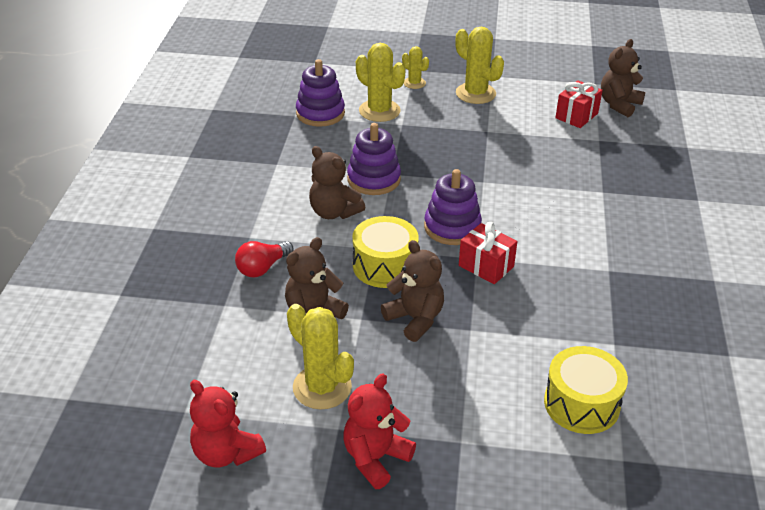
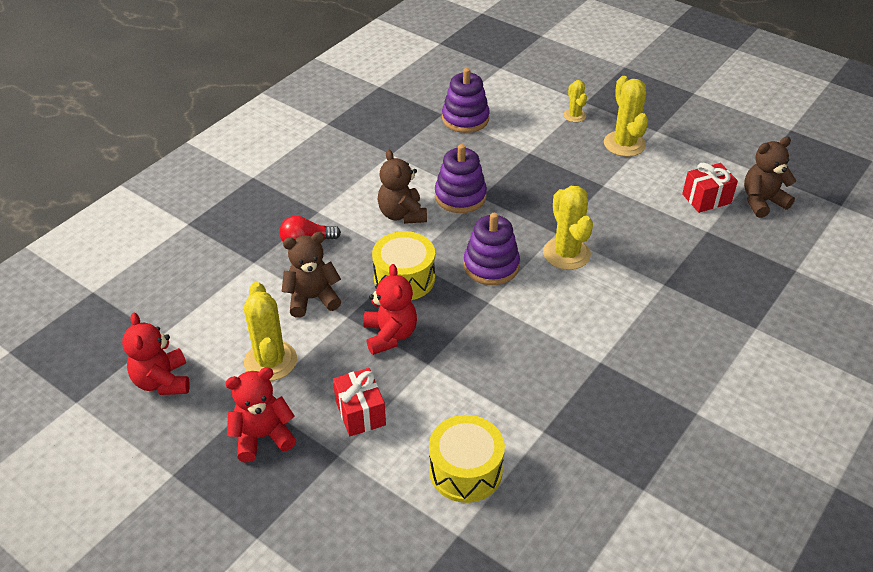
camera: 30 degrees right, 5 degrees up
yellow cactus [356,43,406,122] -> yellow cactus moved to [543,186,593,270]
brown teddy bear [381,240,444,342] -> red teddy bear [363,264,417,355]
red gift [459,222,517,284] -> red gift moved to [333,368,386,436]

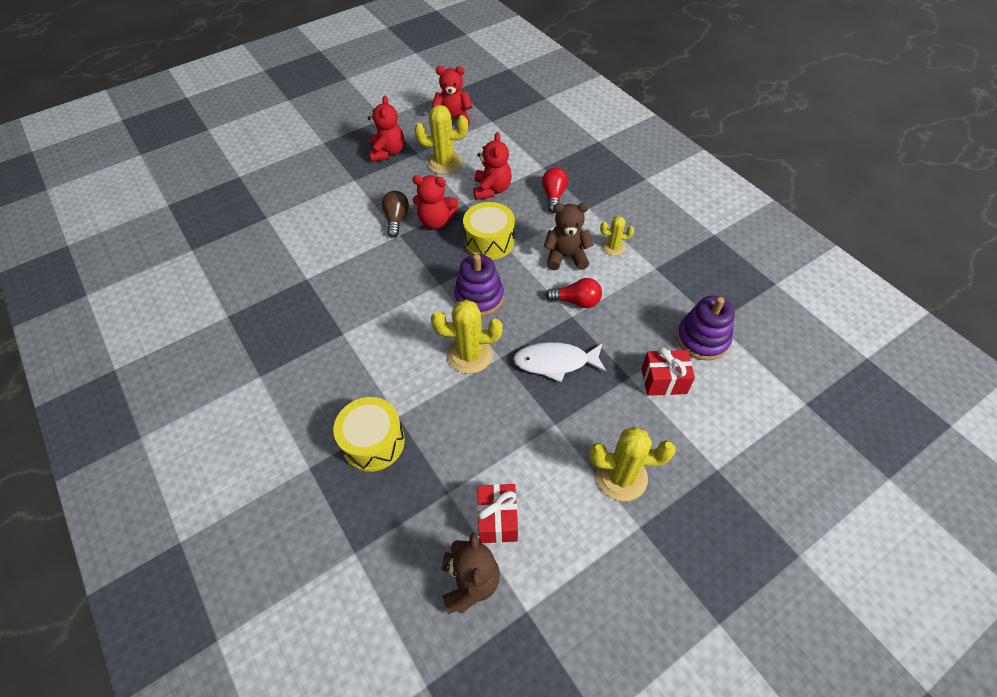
camera: 110 degrees right, 10 degrees up
brown teddy bear [282,232,341,318] -> red teddy bear [473,132,512,200]
red gift [333,368,386,436] -> red gift moved to [642,347,695,396]
yellow drum [429,415,505,503] -> yellow drum moved to [333,397,405,472]
purple stacking toy [435,144,487,213] -> red light bulb [546,278,602,308]
yellow cactus [563,80,587,122] -> yellow cactus moved to [600,216,634,256]
none -> brown light bulb [382,191,409,238]
none -> white fish [513,342,607,382]

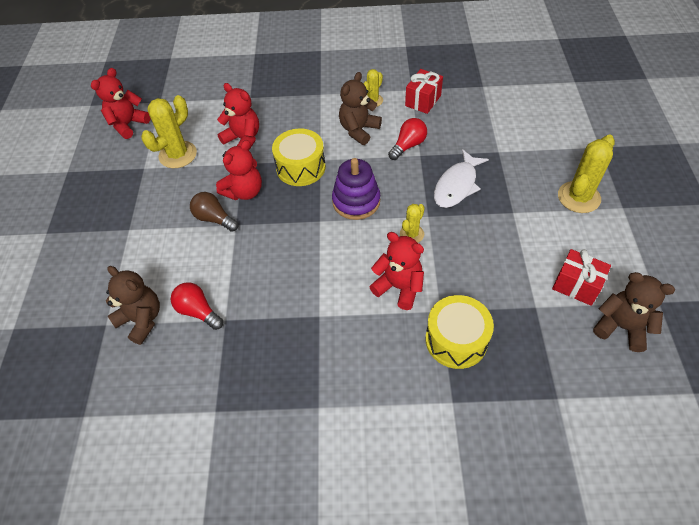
camera: 55 degrees left, 0 degrees up
red teddy bear [368,95,404,162] -> red teddy bear moved to [369,232,424,310]
yellow cactus [431,299,503,374] -> yellow cactus [400,204,425,243], size x0.57
red light bulb [542,168,568,213] -> red light bulb moved to [171,282,223,330]
red gift [642,347,695,396] -> red gift moved to [405,69,443,114]
purple stacking toy [677,296,735,361] -> none
none -> brown teddy bear [106,266,160,345]

